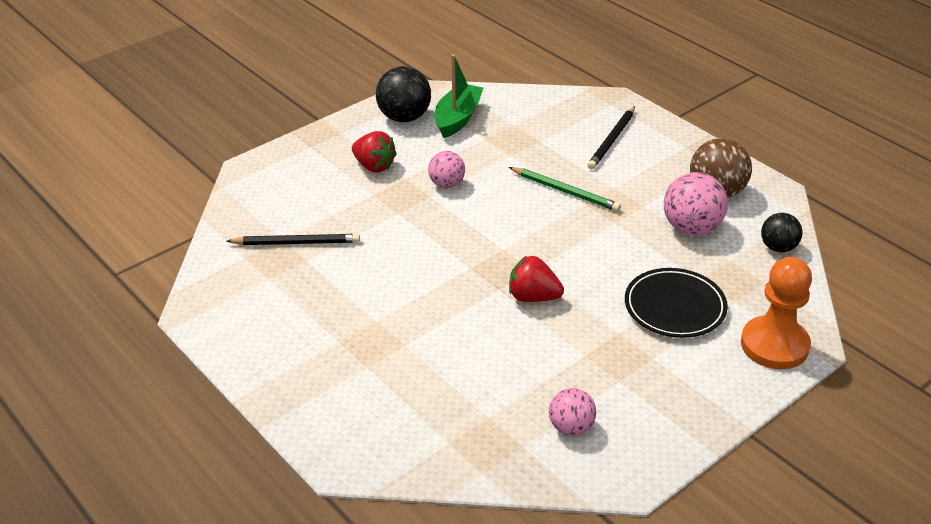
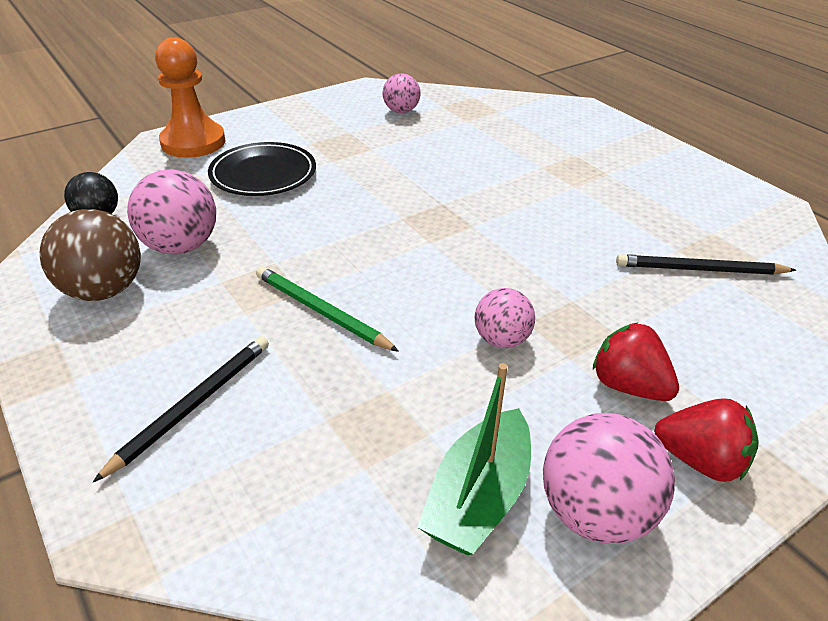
camera: 175 degrees left, 0 degrees up
black ball [376,66,431,122] -> pink ball [543,413,675,544]
red strawberry [509,256,564,302] -> red strawberry moved to [654,398,759,482]

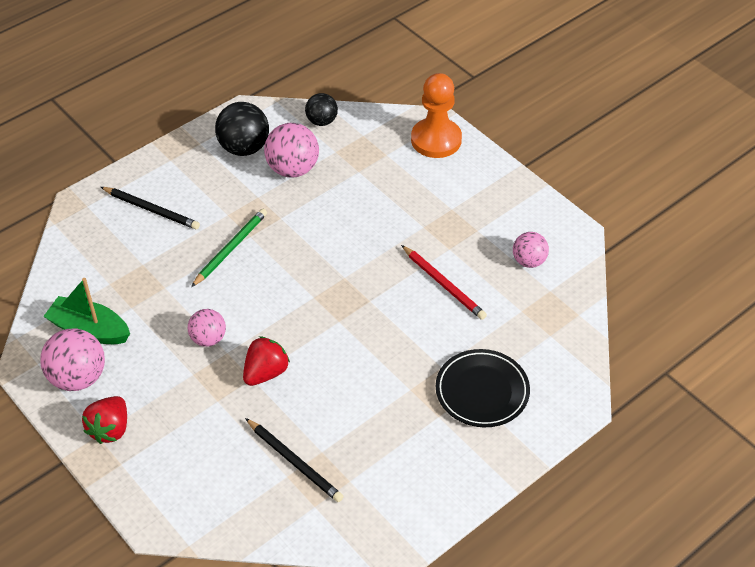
camera: 85 degrees right, 10 degrees up
brown ball [40,209,141,301] -> black ball [215,102,269,156]
black plate [208,142,316,196] -> black plate moved to [436,349,530,427]
red strawberry [593,323,679,401] -> red strawberry moved to [243,336,290,386]
black pencil [616,254,796,275] -> black pencil turned 135 degrees clockwise [245,418,344,502]
none -> red pencil [401,245,487,320]

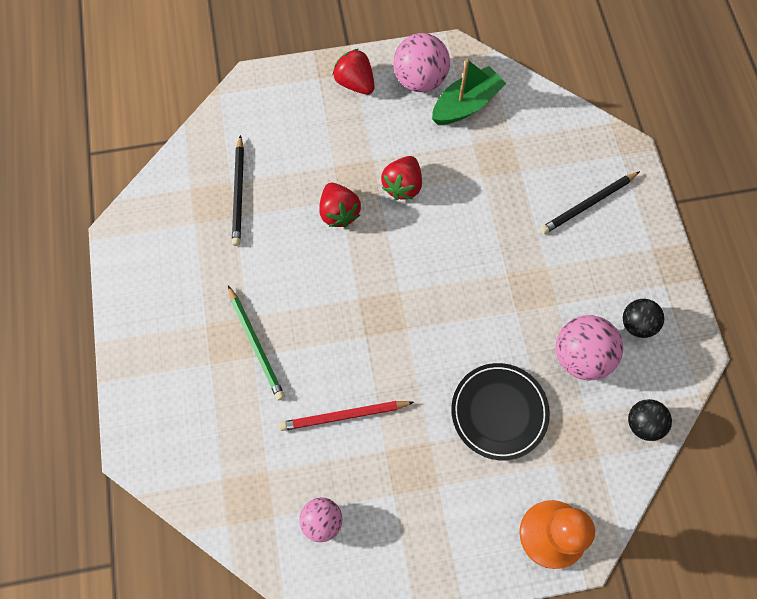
camera: 120 degrees right, 20 degrees up
pink ball [188,309,226,347] -> red strawberry [381,156,422,200]
green pencil [191,209,267,287] -> green pencil moved to [228,286,285,401]
black ball [215,102,269,156] -> black ball [623,299,664,338], size x0.62
black pencil [245,418,344,502] -> black pencil turned 75 degrees counterclockwise [232,135,244,246]
black plate [436,349,530,427] -> black plate moved to [451,363,550,460]

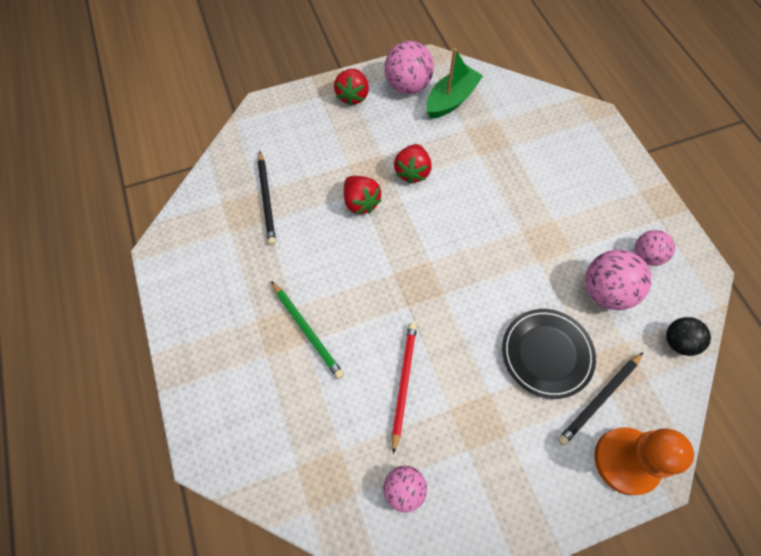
camera: 10 degrees left, 5 degrees down
red pencil [279,401,414,431] -> red pencil turned 120 degrees clockwise [392,323,417,454]
red strawberry [333,49,375,95] -> red strawberry turned 120 degrees counterclockwise [334,69,369,106]
black pencil [540,171,640,235] -> black pencil moved to [558,352,643,446]
black ball [623,299,664,338] -> pink ball [635,230,675,266]

